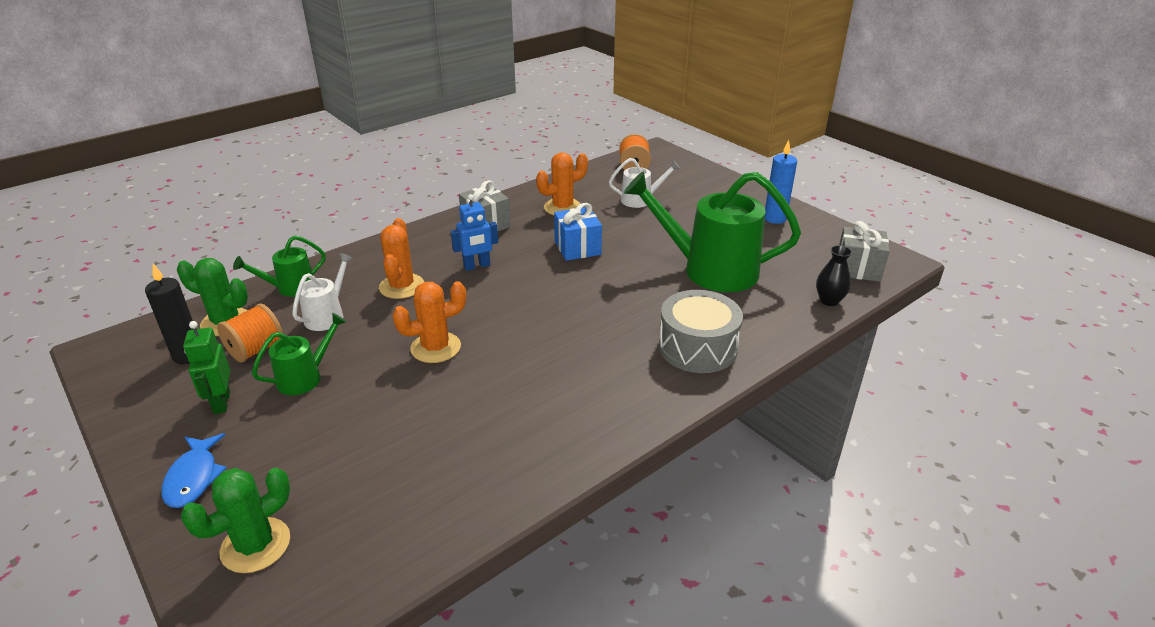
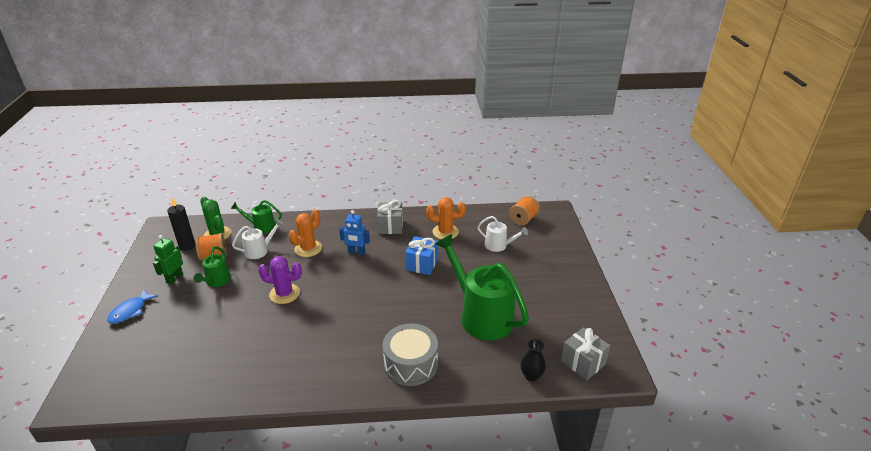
camera: 35 degrees right, 0 degrees up
green cactus [181,468,290,573] -> none
green watering can [252,313,347,395] -> green watering can turned 105 degrees clockwise [194,246,231,287]
orange cactus [392,281,466,363] -> purple cactus [258,256,302,304]
blue candle [765,140,797,224] -> none

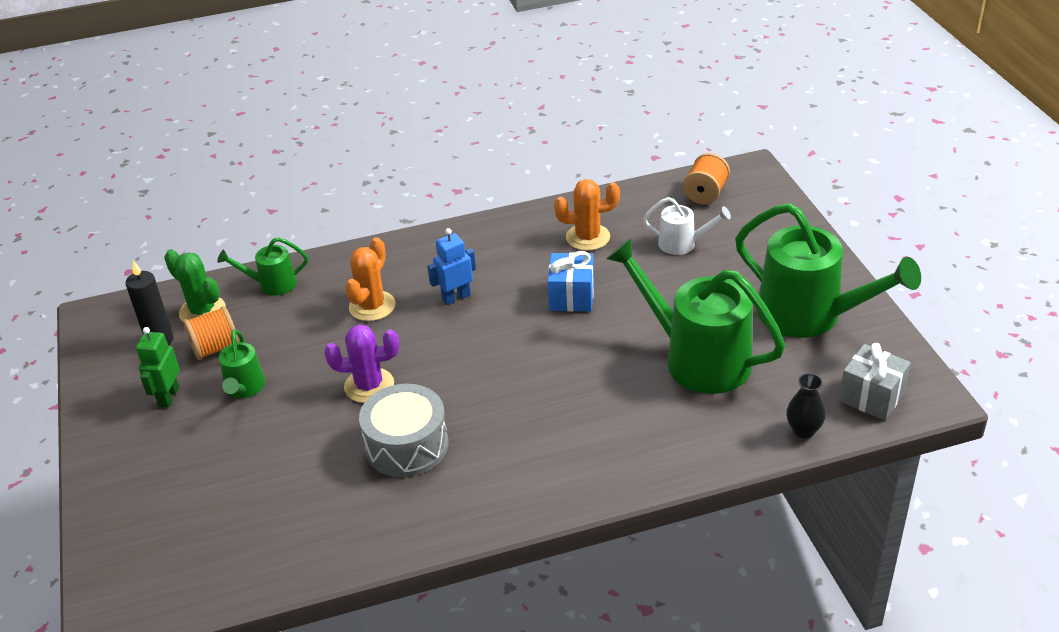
camera: 10 degrees left, 5 degrees up
blue fish [107,289,158,324] -> none
white watering can [232,219,283,259] -> none
blue robot [339,210,370,255] -> blue robot turned 150 degrees clockwise [427,228,476,305]
grey gift [377,200,403,234] -> none
grey drum [383,324,438,386] -> grey drum moved to [359,384,449,477]
none -> green watering can [735,203,921,338]

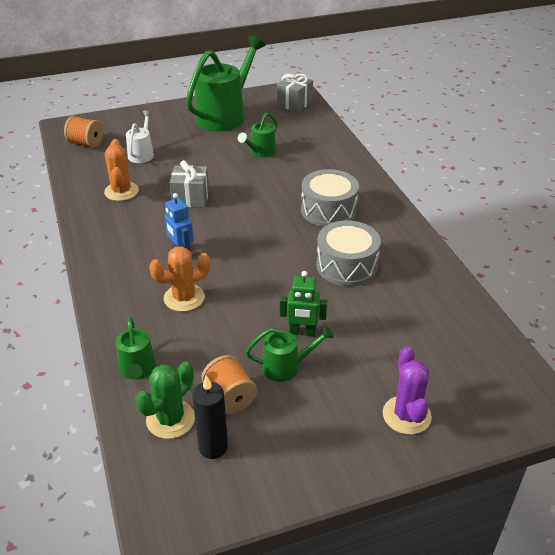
camera: 95 degrees left, 0 degrees up
green robot [136,327,180,408] -> green robot moved to [280,271,327,336]
purple cactus [324,324,399,403] -> purple cactus moved to [383,346,432,435]
orange cactus [345,237,395,321] -> orange cactus turned 45 degrees counterclockwise [149,246,211,312]
blue gift [548,251,594,312] -> grey gift [170,160,209,207]
green watering can [606,238,785,394] -> green watering can [238,112,277,157], size x0.49
black vase [786,373,826,438] -> none
none -> grey drum [301,169,359,227]

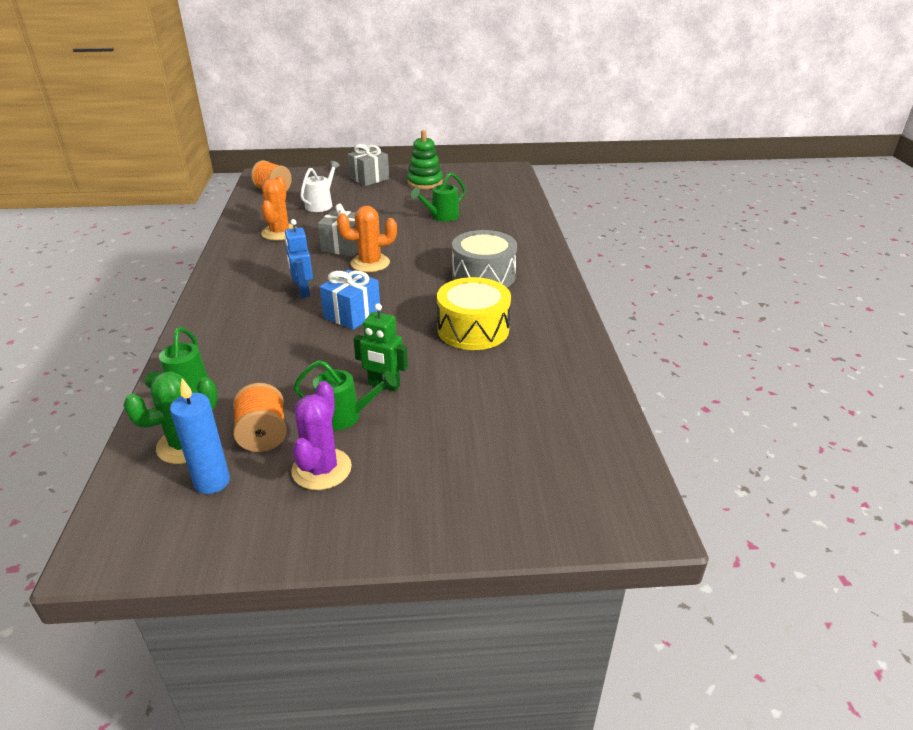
camera: 15 degrees right, 5 degrees down
orange cactus [149,246,211,312] -> orange cactus moved to [337,206,397,272]
green watering can [186,36,266,132] -> green stacking toy [407,130,443,189]
black candle [192,375,228,459] -> blue candle [170,379,230,494]
grey gift [277,74,313,112] -> grey gift moved to [348,144,389,186]
grey drum [316,220,381,286] -> yellow drum [437,277,511,350]
purple cactus [383,346,432,435] -> purple cactus moved to [291,381,352,490]
none -> blue gift [320,270,381,330]

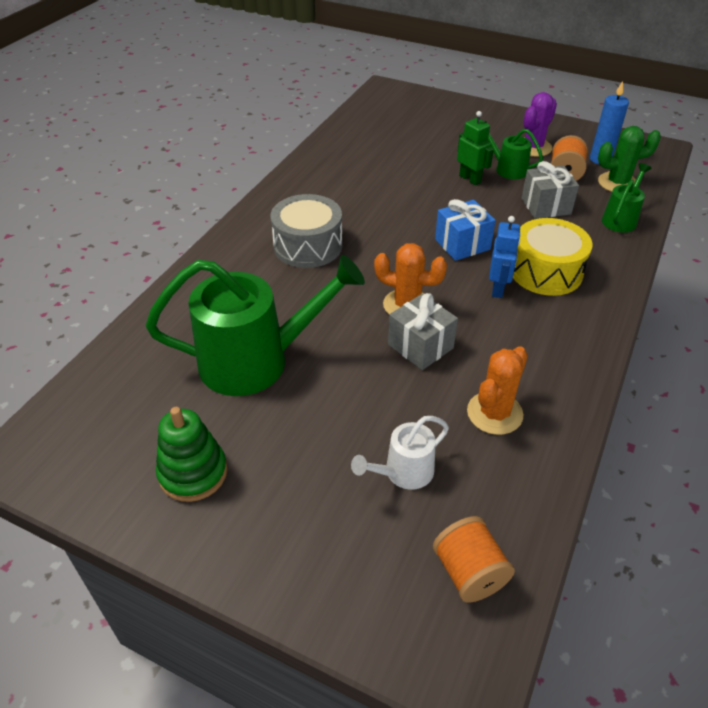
camera: 150 degrees left, 10 degrees up
grey gift [348,144,389,186] -> grey gift moved to [522,161,579,219]
green watering can [411,172,466,222] -> green watering can [146,255,365,396], size x2.06
yellow drum [437,277,511,350] -> yellow drum moved to [513,218,593,296]

